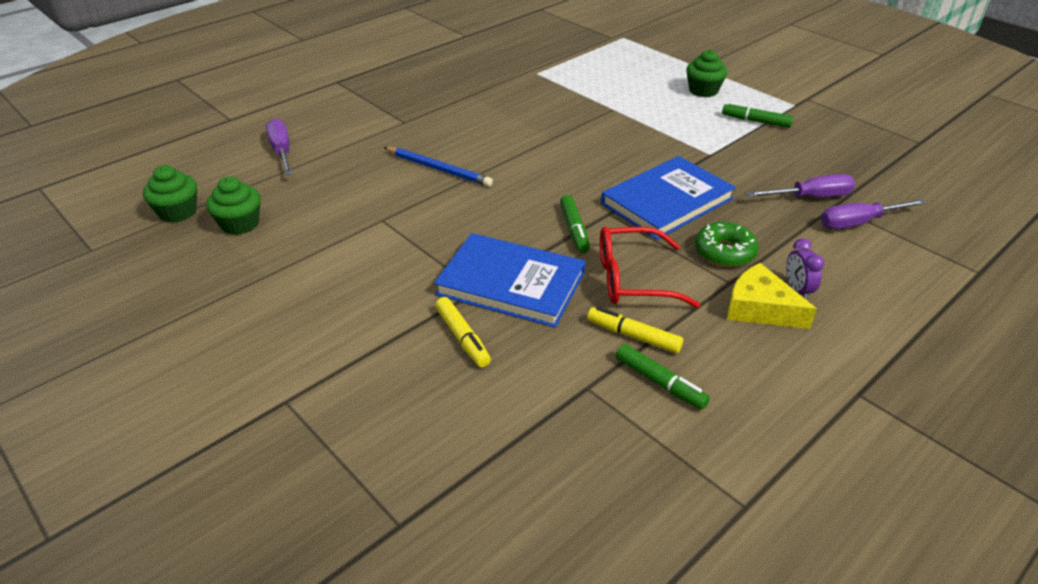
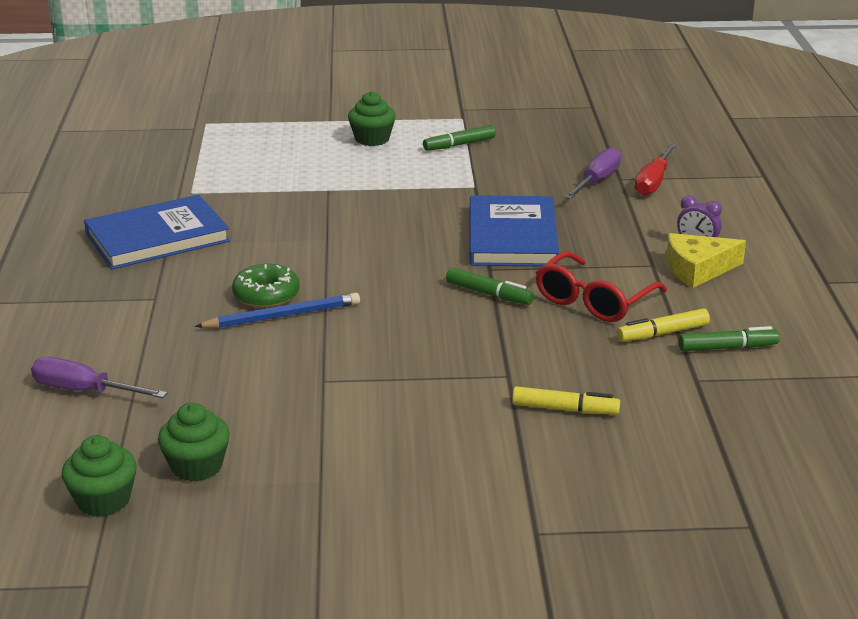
camera: 50 degrees left, 10 degrees down
blue book [434,233,586,328] -> blue book moved to [84,195,230,269]
green donut [695,222,759,267] -> green donut moved to [232,264,300,308]
purple screwdriver [821,199,927,229] -> red screwdriver [635,143,677,196]

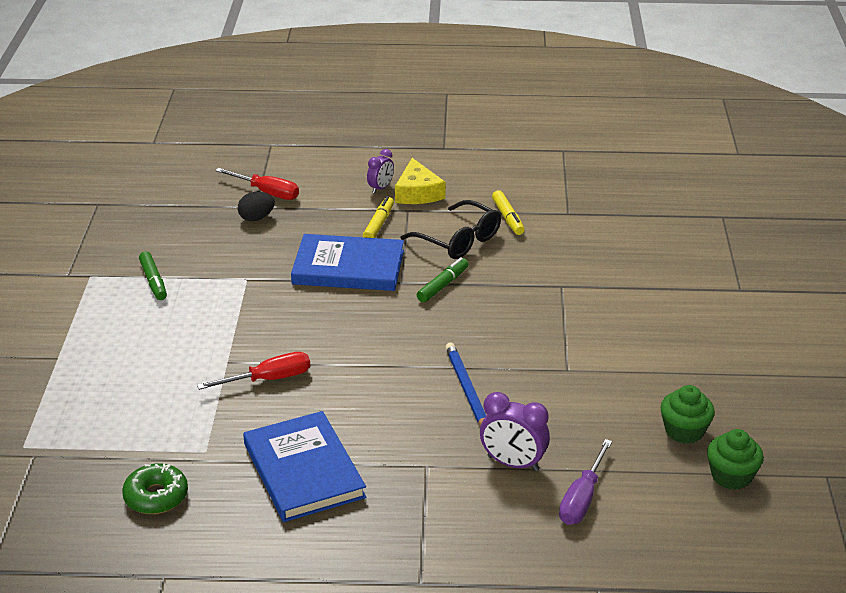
camera: 85 degrees left, 5 degrees up
green donut [232,264,300,308] -> green donut moved to [122,463,188,514]
green cupcake [348,91,396,146] -> none
yellow marker [512,386,620,415] -> yellow marker moved to [363,196,394,238]
red glasses [536,252,667,322] -> black glasses [400,200,501,259]
purple screwdriver [564,147,621,199] -> black egg [238,192,275,221]
green marker [679,326,780,351] -> none
none -> red screwdriver [197,352,310,390]
none -> purple clock [480,392,550,471]

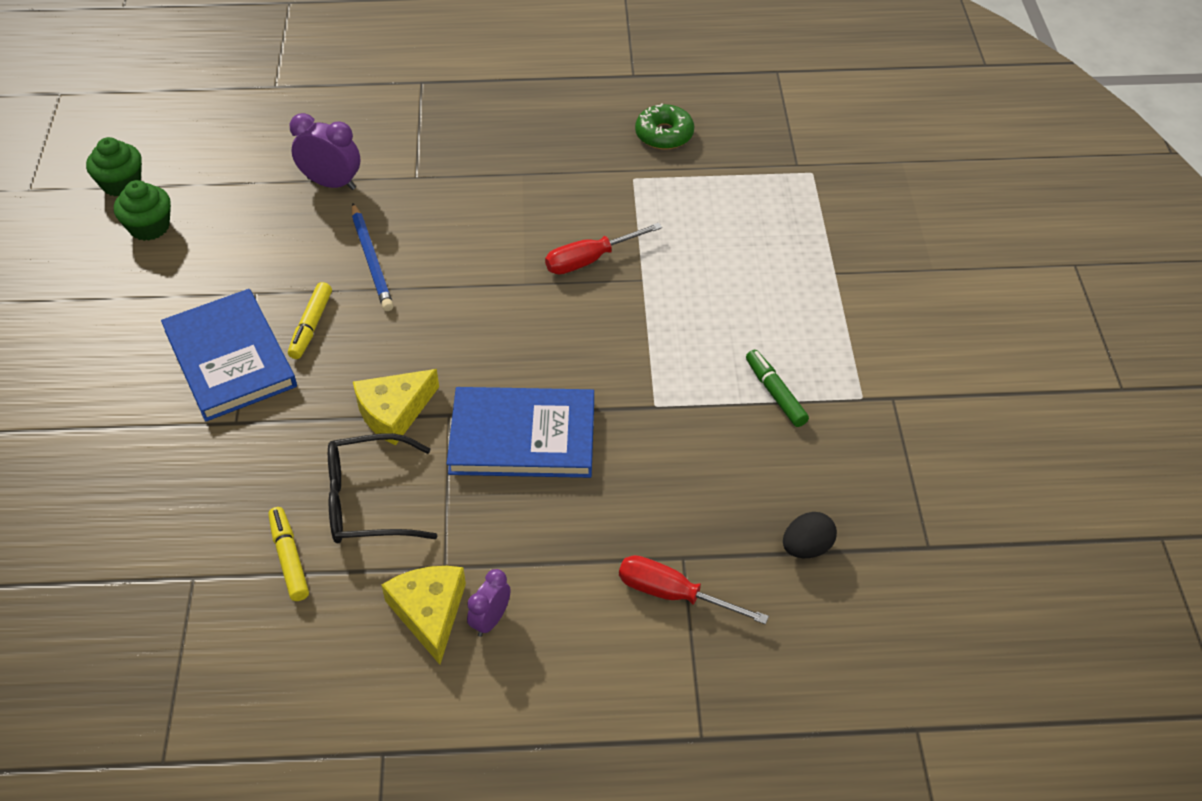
camera: 175 degrees right, 15 degrees up
black egg [238,192,275,221] -> black egg moved to [783,512,837,558]
blue book [243,411,366,522] -> blue book moved to [161,289,297,422]
yellow marker [363,196,394,238] -> yellow marker moved to [288,282,332,359]
black glasses [400,200,501,259] -> black glasses turned 45 degrees counterclockwise [328,433,437,544]
green marker [417,257,469,302] -> yellow cheese [353,369,439,446]
purple screwdriver [559,439,612,525] -> none

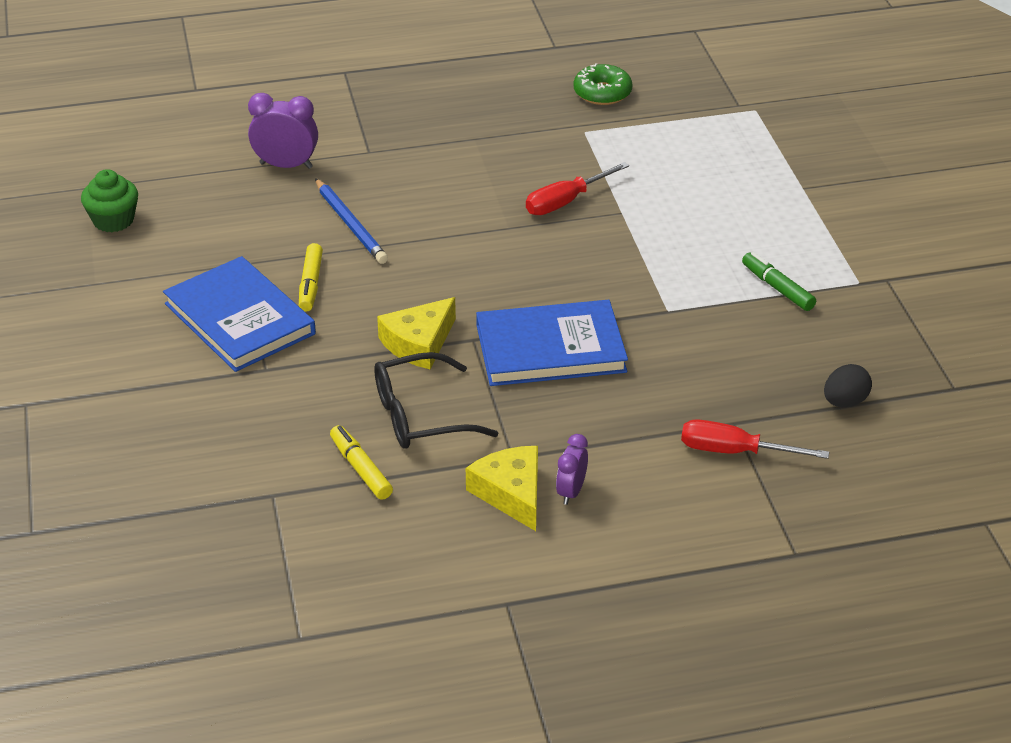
camera: 10 degrees left, 10 degrees down
green cupcake [86,137,142,197] -> none

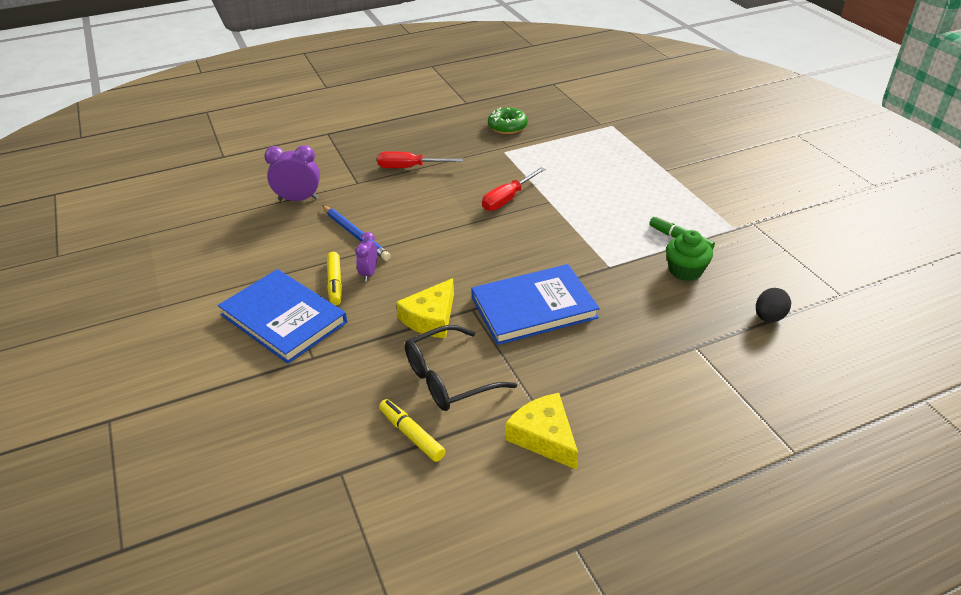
camera: 10 degrees left, 0 degrees up
green cupcake [81,169,138,232] -> green cupcake moved to [666,230,713,281]
purple clock [556,434,588,505] -> purple clock moved to [355,232,377,281]
red screwdriver [681,419,829,459] -> red screwdriver moved to [377,151,463,168]

